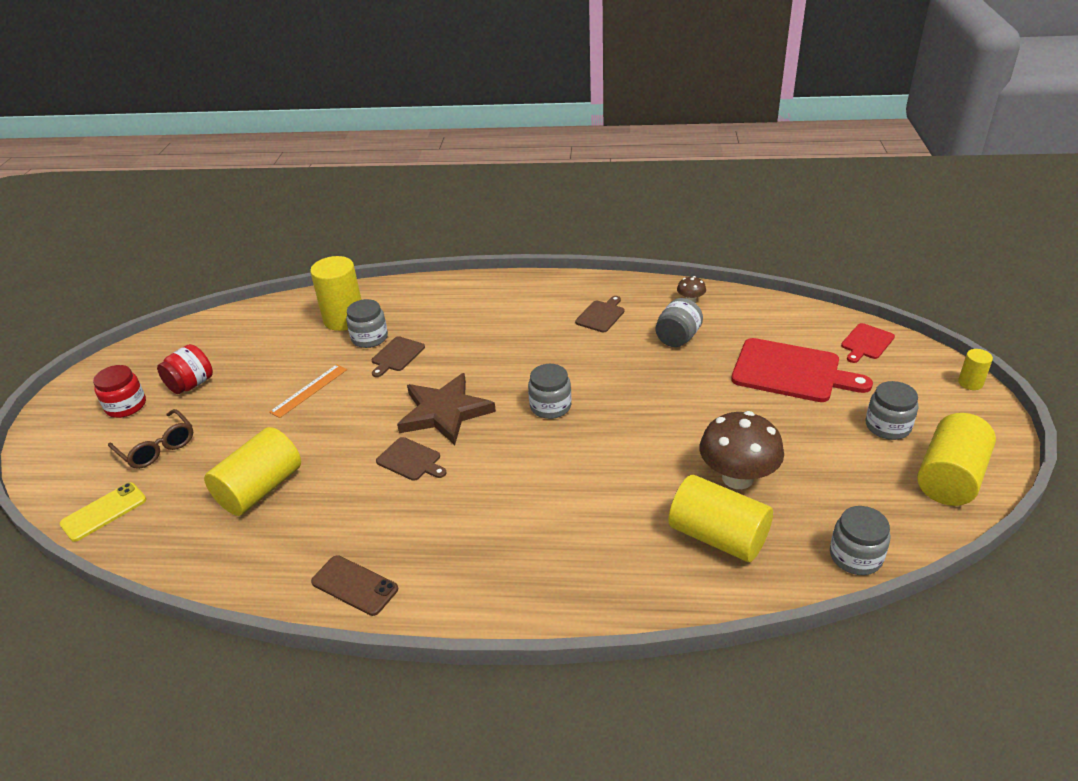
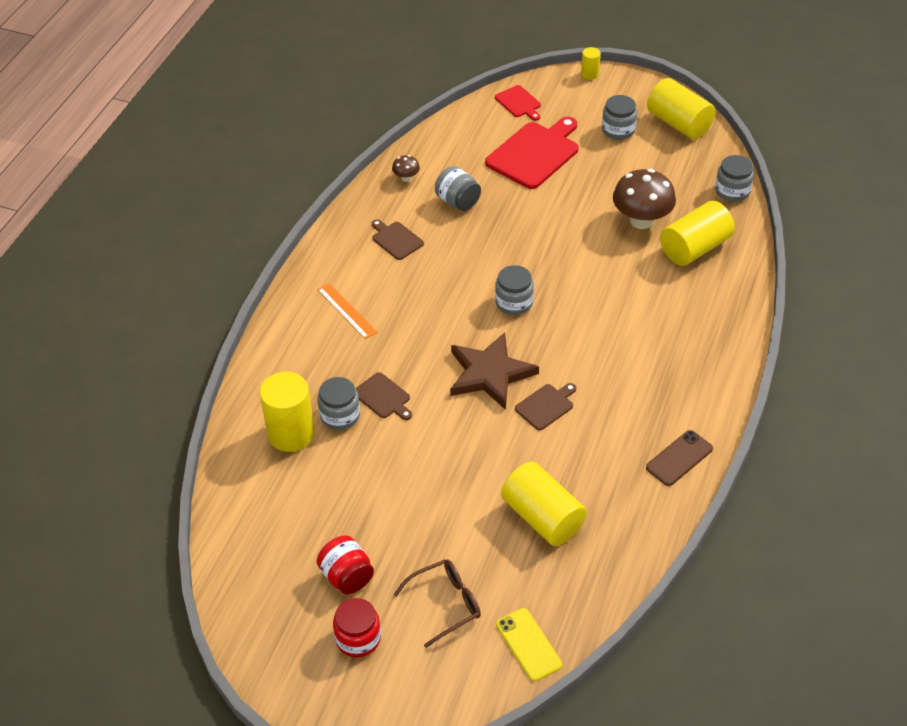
camera: 75 degrees left, 10 degrees up
orange ruler [269,364,347,418] -> orange ruler moved to [317,283,377,339]

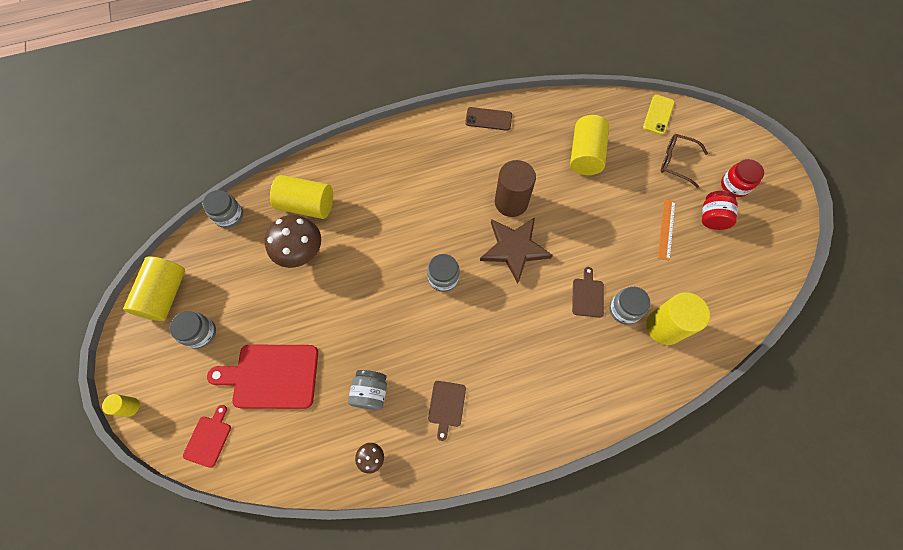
camera: 130 degrees left, 20 degrees up
orange ruler [317,283,377,339] -> orange ruler moved to [658,199,676,261]
brown cutting board [515,383,576,430] -> brown cylinder [495,160,536,217]

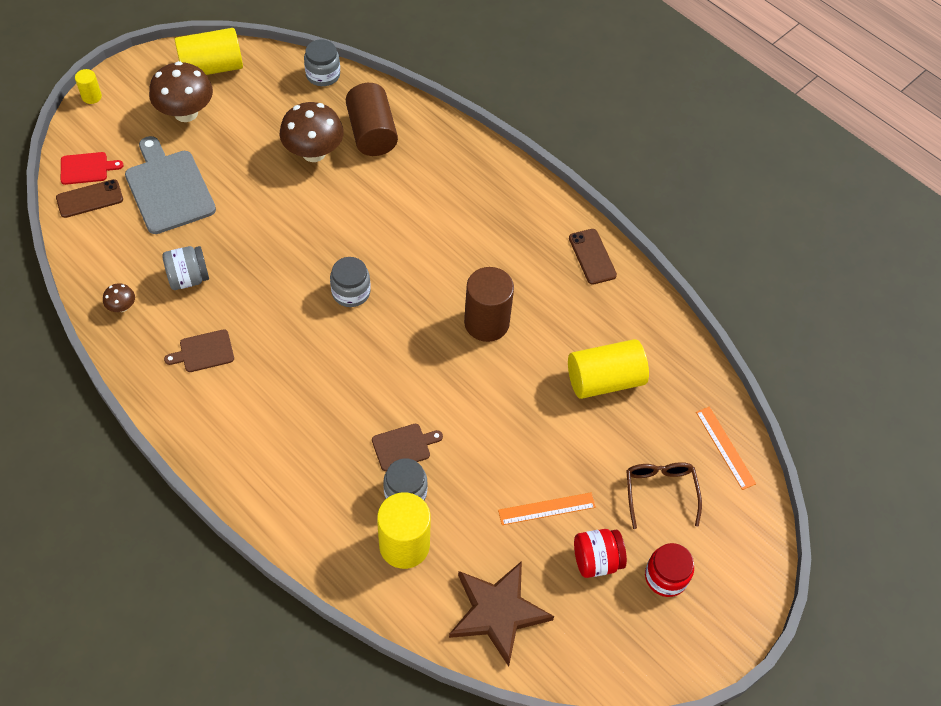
camera: 60 degrees right, 10 degrees down
grey jar [170,311,216,349] -> brown mushroom [149,61,213,122]
red cutting board [207,345,318,409] -> grey cutting board [125,136,216,234]
yellow cylinder [270,175,333,219] -> brown cylinder [346,83,398,156]
brown star [480,218,553,284] -> brown star moved to [449,561,554,666]
yellow phone [643,95,675,135] -> orange ruler [696,407,756,490]
none -> brown phone [56,179,123,218]

